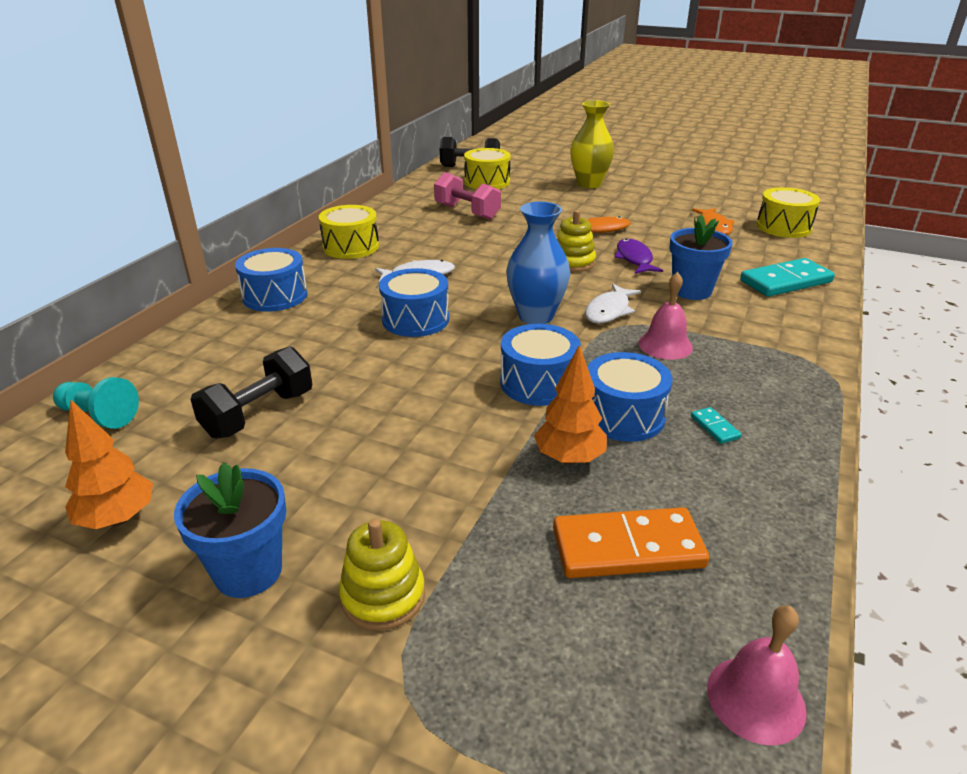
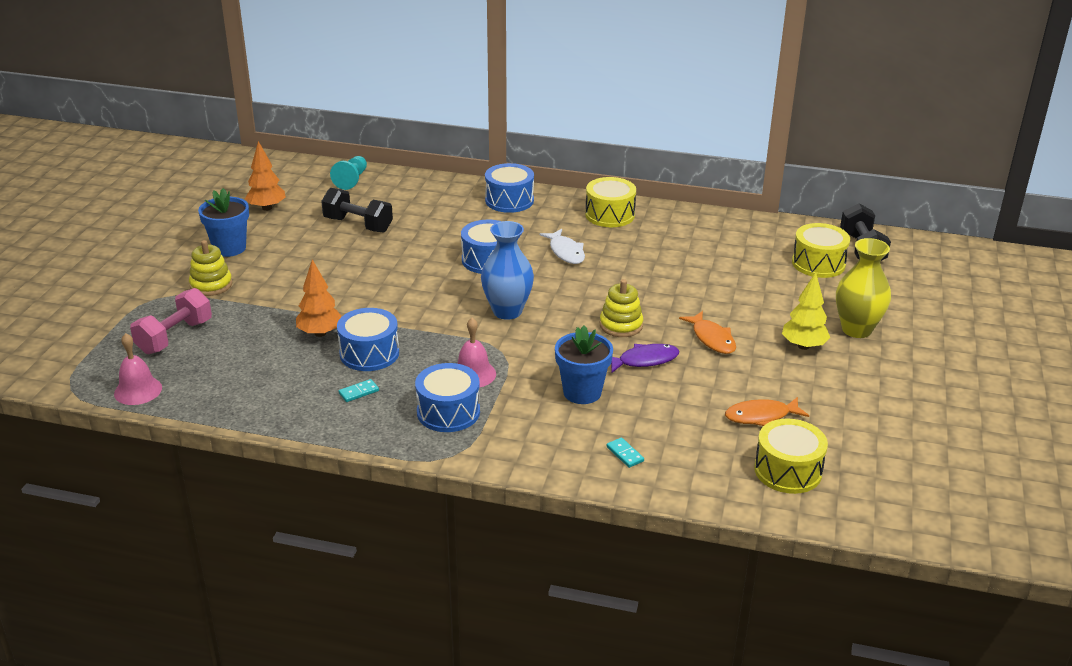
camera: 80 degrees right, 0 degrees up
pink dumbbell [434,172,501,220] -> pink dumbbell moved to [130,288,212,354]
blue drum [500,324,581,406] -> blue drum moved to [415,363,480,432]
orange domino [553,507,709,578] -> none
white fish [585,284,641,323] -> none
turquoise domino [740,258,835,297] -> turquoise domino [607,438,644,468], size x0.43
none -> yellow tree [782,272,830,350]

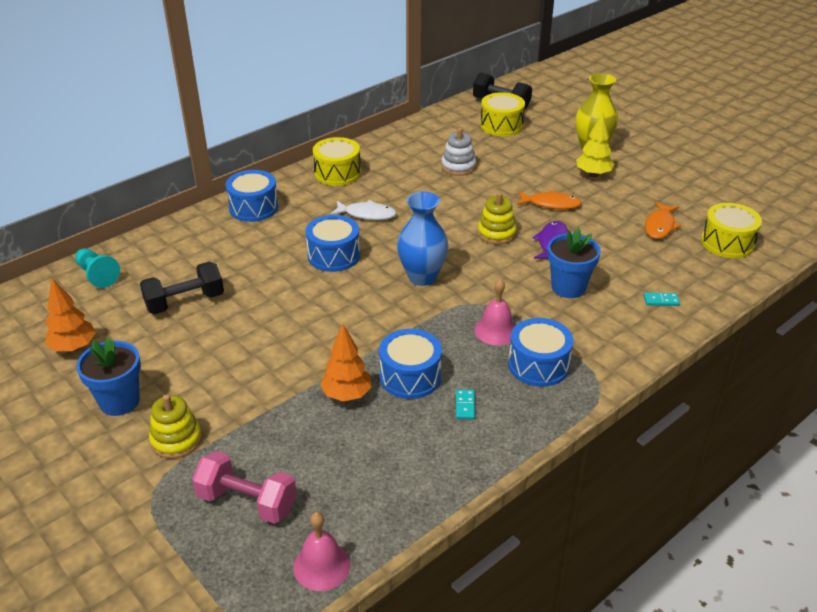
camera: 55 degrees left, 5 degrees up
pink dumbbell [130,288,212,354] -> pink dumbbell turned 45 degrees counterclockwise [192,451,296,524]
none -> white stacking toy [441,128,476,176]

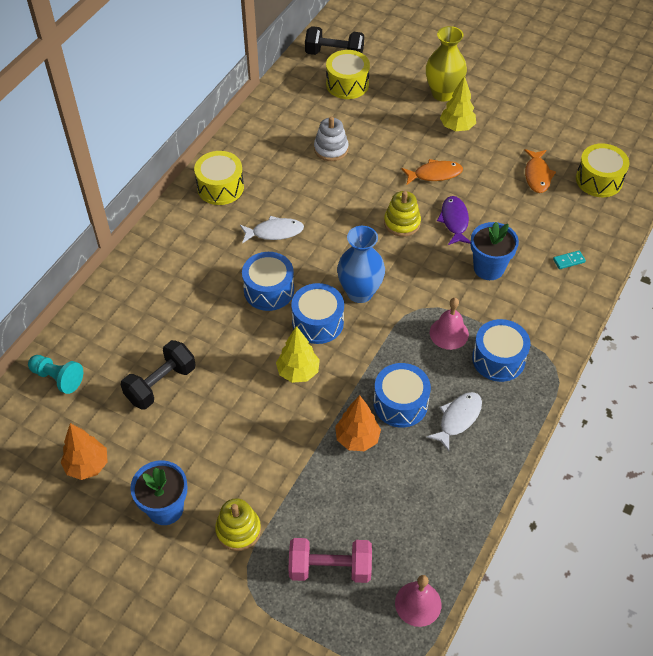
camera: 20 degrees left, 15 degrees up
blue drum [225,170,278,222] -> blue drum moved to [291,283,344,344]
turquoise domino [456,389,475,419] -> white fish [426,392,482,451]
none -> yellow tree [276,326,320,383]

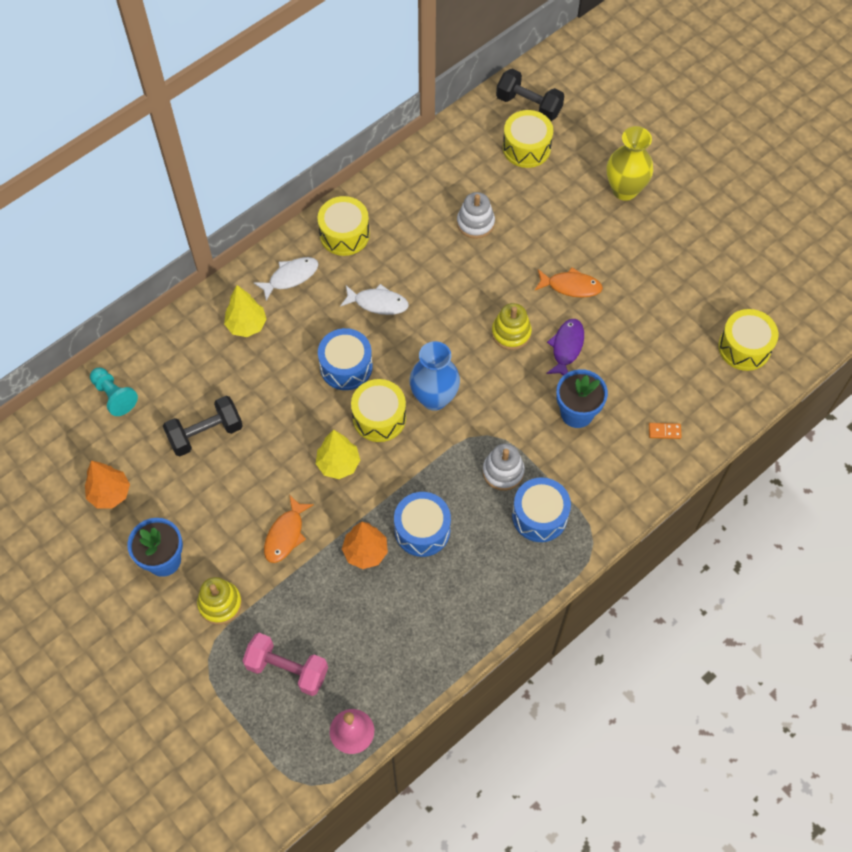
camera: 20 degrees right, 10 degrees up
blue drum [291,283,344,344] -> yellow drum [351,379,406,442]
white fish [426,392,482,451] -> white fish moved to [254,257,319,301]
pink bell [430,298,469,350] -> white stacking toy [483,443,525,491]
yellow tree [440,76,476,131] -> yellow tree moved to [224,285,267,337]
orange fish [524,149,556,193] -> orange fish moved to [264,495,314,563]
turquoise domino [553,251,586,269] -> orange domino [649,423,682,439]

